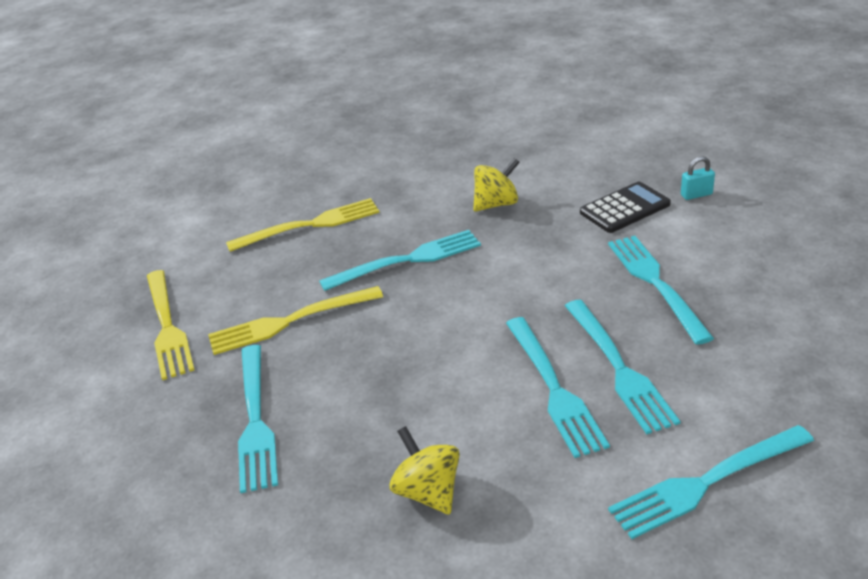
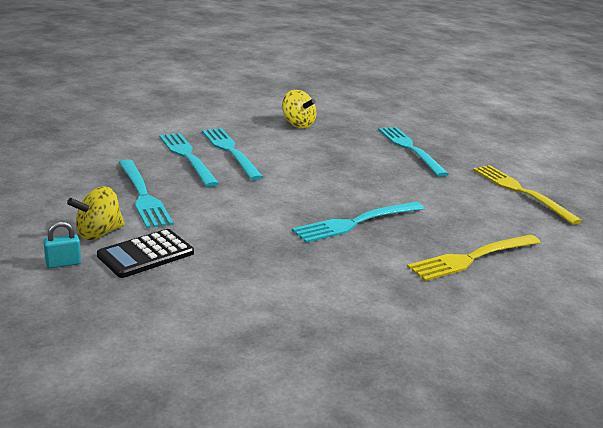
camera: 165 degrees right, 10 degrees down
yellow fork [208,286,383,355] -> none
yellow spinning top [473,158,520,212] -> yellow spinning top moved to [67,186,125,240]
turquoise fork [608,425,814,539] -> none

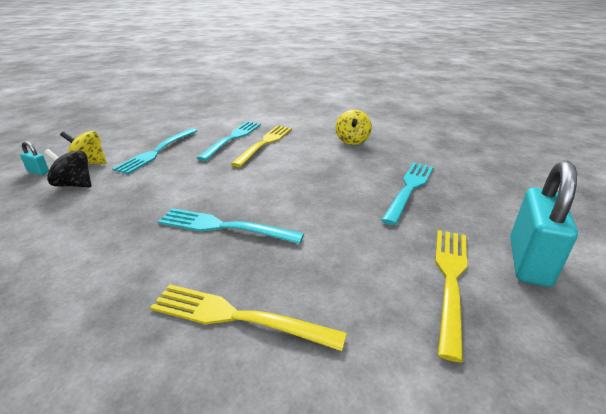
camera: 50 degrees right, 5 degrees up
black calculator [97,229,194,278] -> black spinning top [44,149,91,187]
turquoise fork [202,128,263,180] -> yellow fork [231,126,292,167]
none -> turquoise padlock [510,160,578,287]

